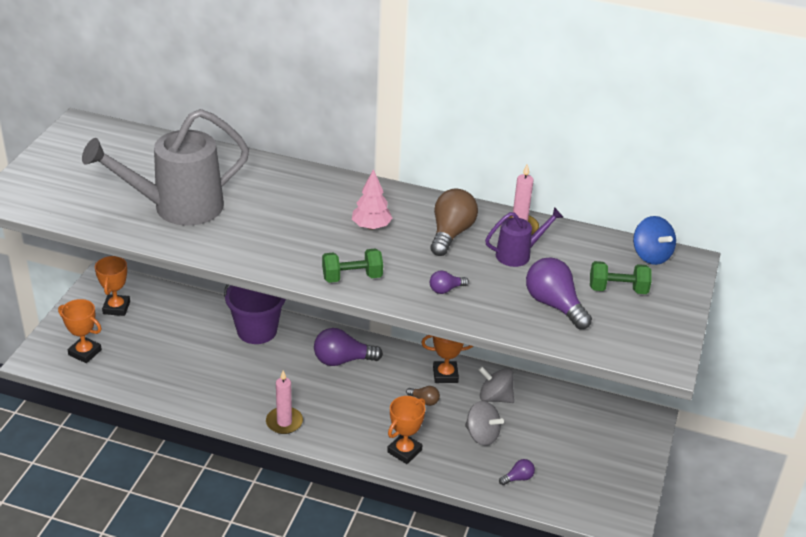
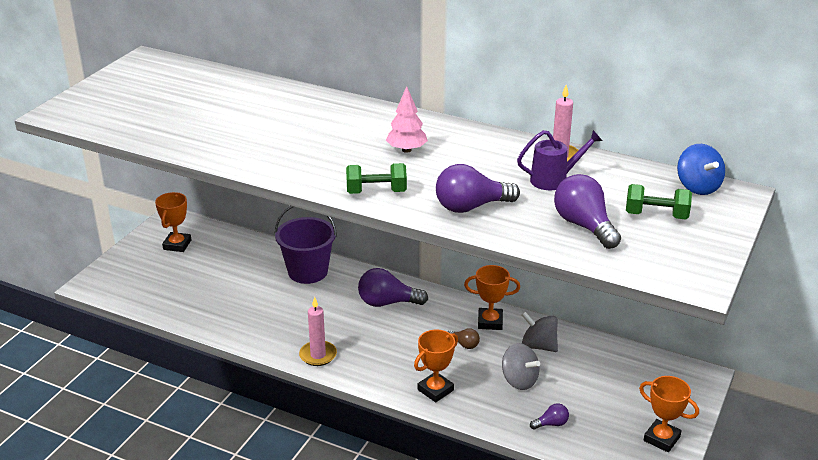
camera: 10 degrees right, 5 degrees down
orange trophy [58,299,102,363] -> orange trophy moved to [639,376,699,452]
grey watering can [82,109,249,226] -> none
brown light bulb [430,189,478,256] -> none
purple light bulb [430,271,469,294] -> purple light bulb [436,164,520,213], size x1.98

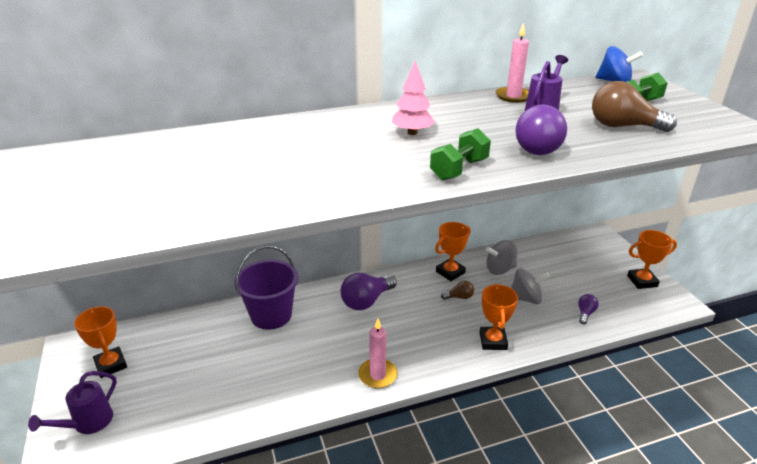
camera: 45 degrees left, 0 degrees up
purple light bulb [554,174,621,249] -> brown light bulb [592,81,677,132]
none -> purple watering can [28,371,117,434]

